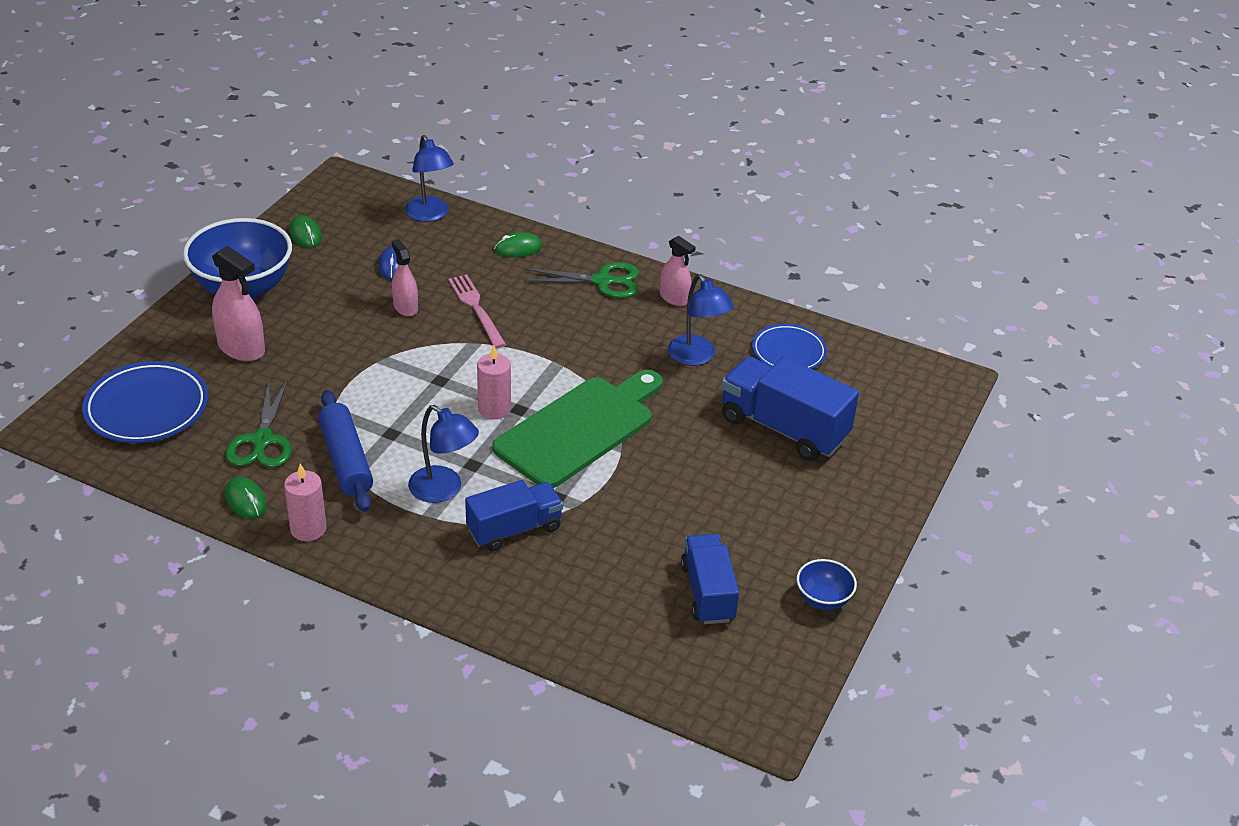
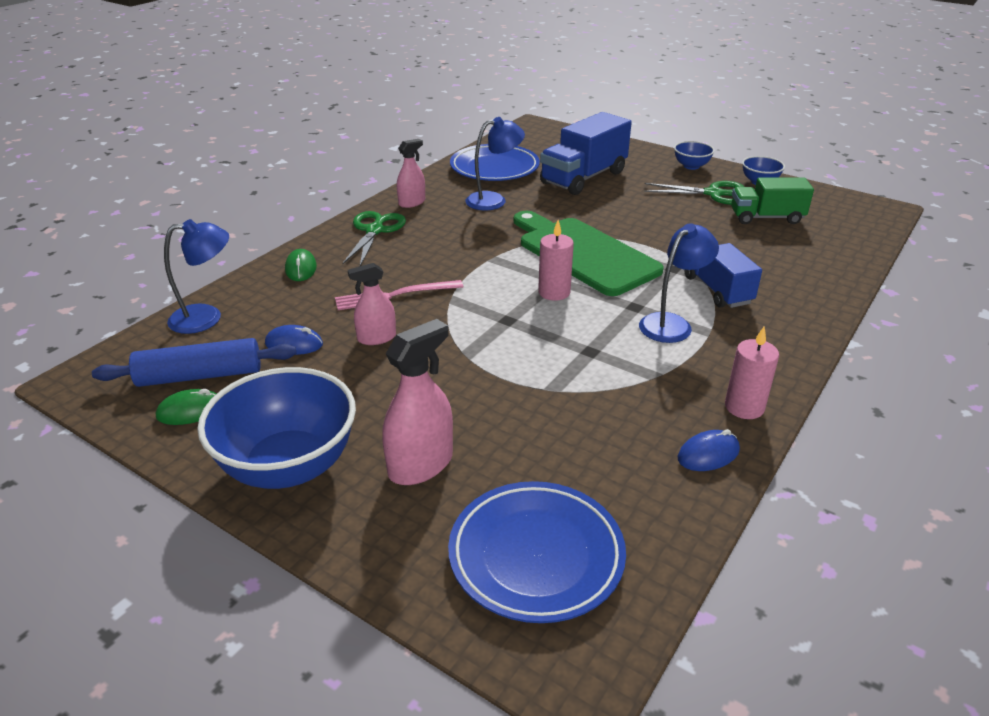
camera: 80 degrees left, 5 degrees down
green mouse [225,477,267,519] -> blue mouse [678,429,740,471]
green scissors [226,380,292,468] -> green scissors moved to [644,181,744,205]
blue rolling pin [318,390,373,512] -> blue rolling pin moved to [92,338,296,387]
blue truck [681,534,739,624] -> green truck [731,178,814,224]
blue plate [752,324,827,369] -> blue plate [450,144,540,181], size x1.53
none -> blue bowl [674,141,715,170]

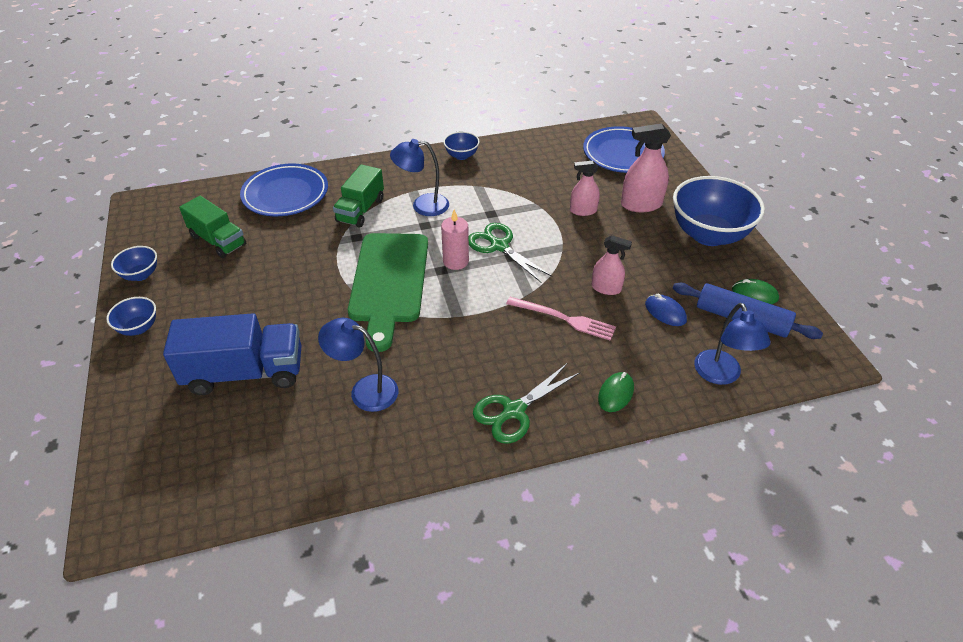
camera: 140 degrees left, 10 degrees up
blue lamp [164,219,229,334] -> blue lamp turned 120 degrees counterclockwise [694,303,771,385]
pink spray bottle [397,139,425,208] -> pink spray bottle moved to [570,160,600,216]
blue plate [450,144,540,181] -> blue plate moved to [240,164,328,216]
green scissors [644,181,744,205] -> green scissors moved to [469,223,553,282]
blue mouse [678,429,740,471] -> none
blue truck [684,243,762,308] -> green truck [333,164,384,227]
pink candle [725,327,779,419] -> blue bowl [443,131,480,160]

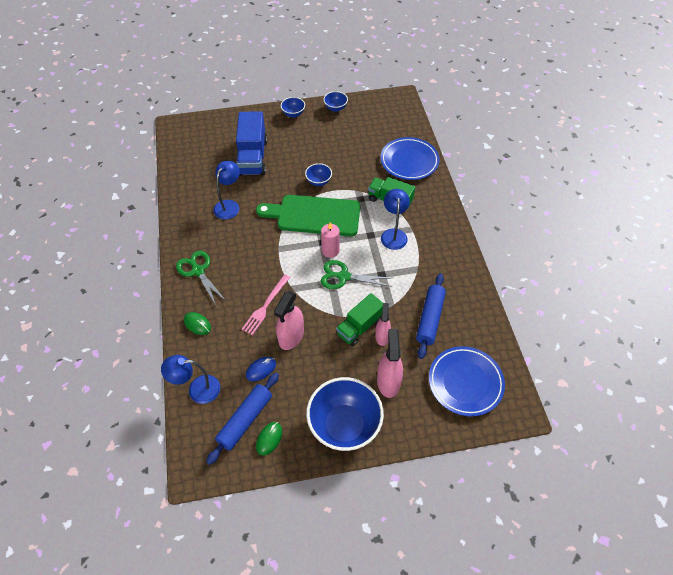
camera: 95 degrees right, 10 degrees up
green truck [179,196,246,258] -> green truck moved to [336,293,383,346]
blue bowl [443,131,480,160] -> blue bowl moved to [305,163,332,186]
green scissors [469,223,553,282] -> green scissors turned 135 degrees counterclockwise [321,260,392,289]
pink spray bottle [592,235,632,295] -> pink spray bottle [274,291,304,350], size x1.56
none -> blue rolling pin [416,273,446,359]

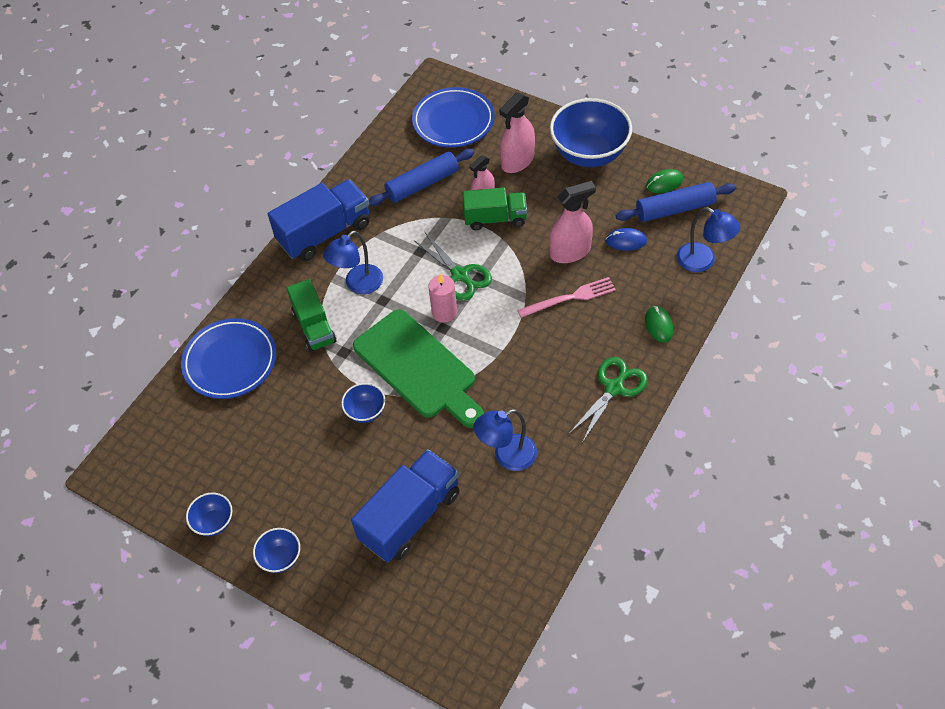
camera: 135 degrees left, 0 degrees up
green scissors [176,251,226,307] -> green scissors turned 150 degrees counterclockwise [569,357,648,443]
none -> blue truck [268,179,370,261]

